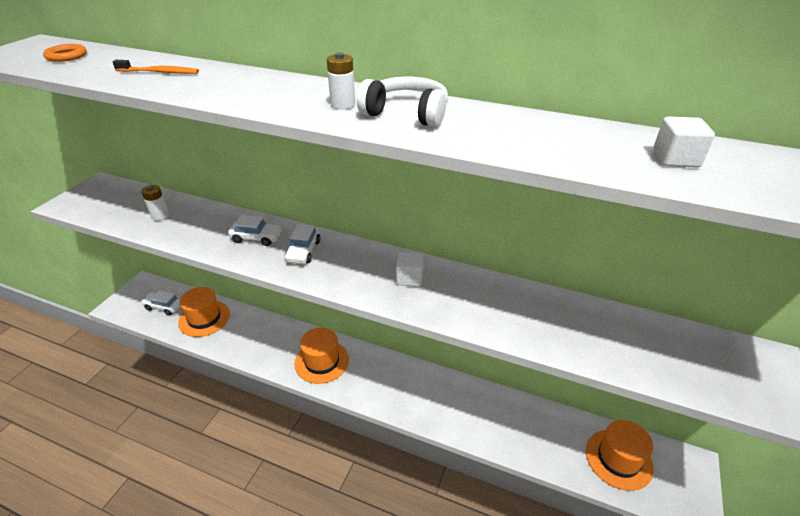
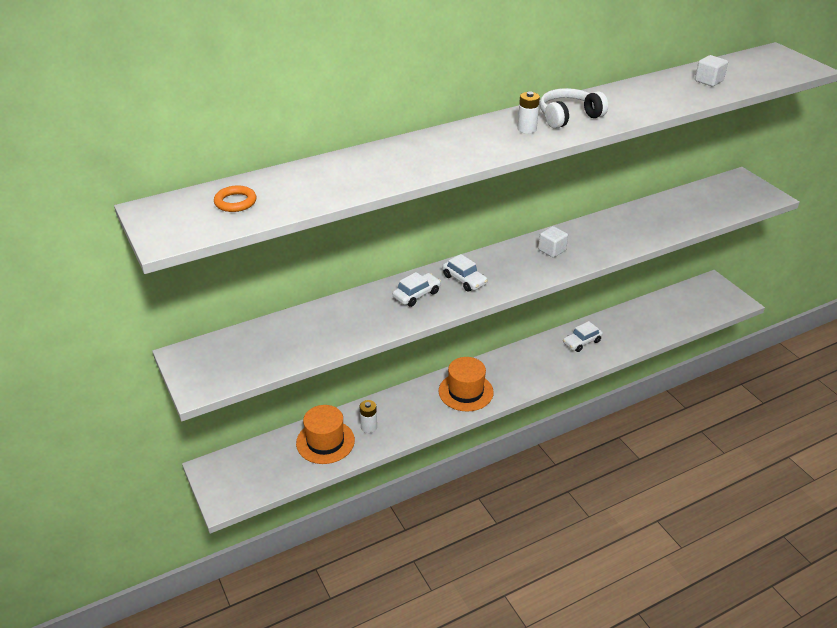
camera: 50 degrees left, 0 degrees up
orange toothbrush [113,60,199,74] -> none
white battery [141,185,169,221] -> white battery moved to [360,400,377,433]
white car [141,290,180,315] -> white car moved to [563,321,603,352]
orange hat [586,420,654,491] -> none

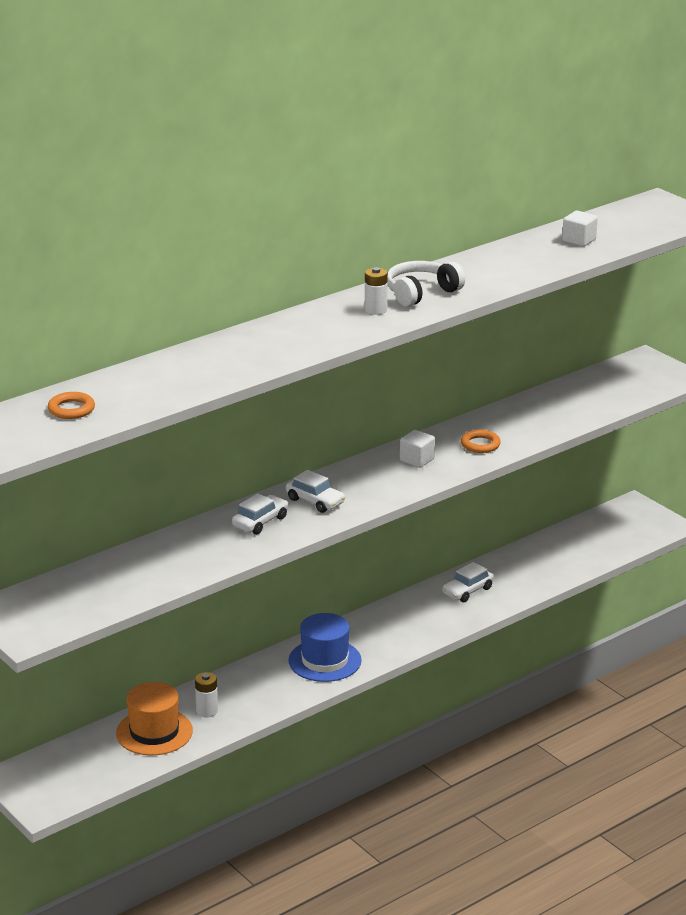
camera: 10 degrees left, 10 degrees down
orange hat [439,357,494,412] -> blue hat [288,613,362,682]
none -> orange ring [461,429,501,453]

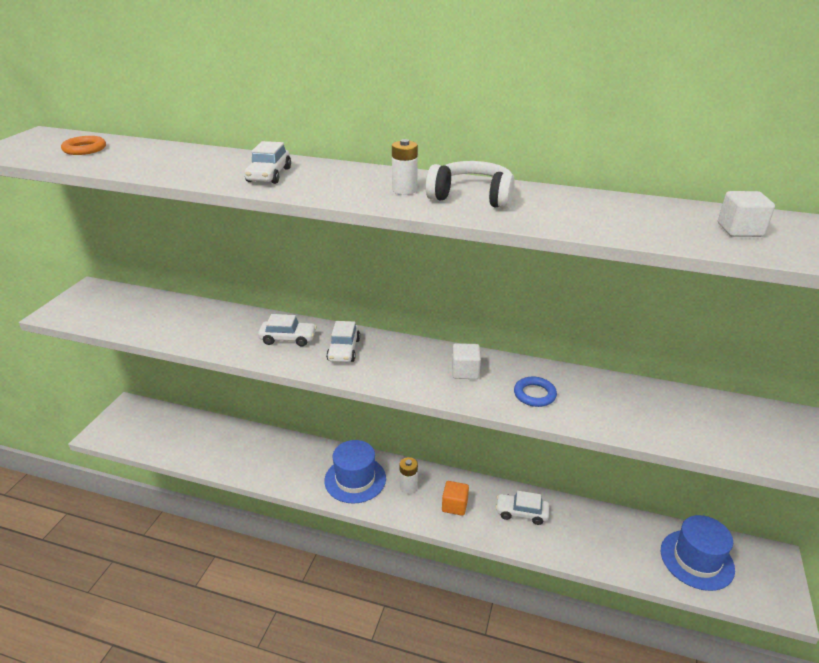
camera: 55 degrees right, 5 degrees up
orange hat [116,682,193,755] -> none
white battery [195,672,218,717] -> white battery moved to [400,457,418,494]
orange ring [461,429,501,453] -> blue ring [514,376,557,407]
none -> white car [244,141,291,184]
none -> orange cube [442,481,469,516]
none -> blue hat [661,515,735,591]

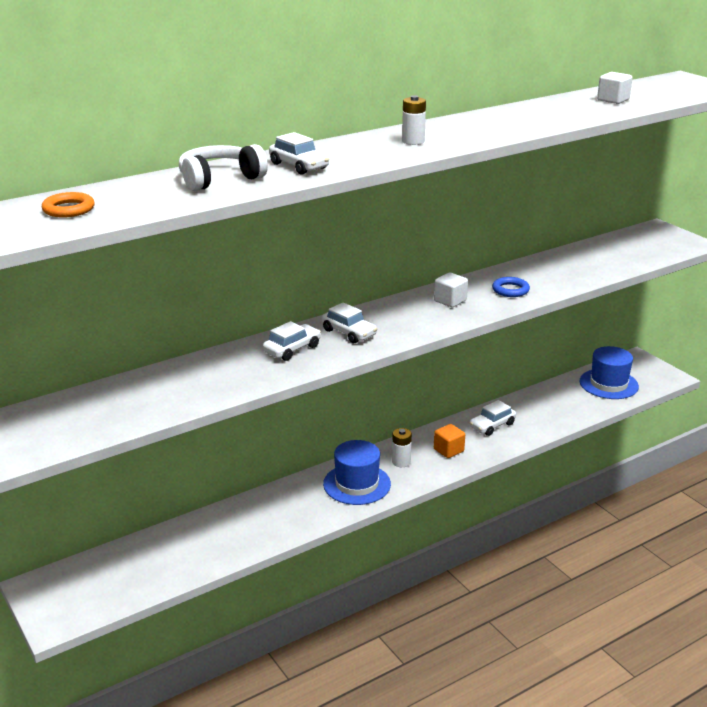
camera: 50 degrees left, 5 degrees down
white headphones [426,161,515,209] -> white headphones moved to [179,144,268,191]

